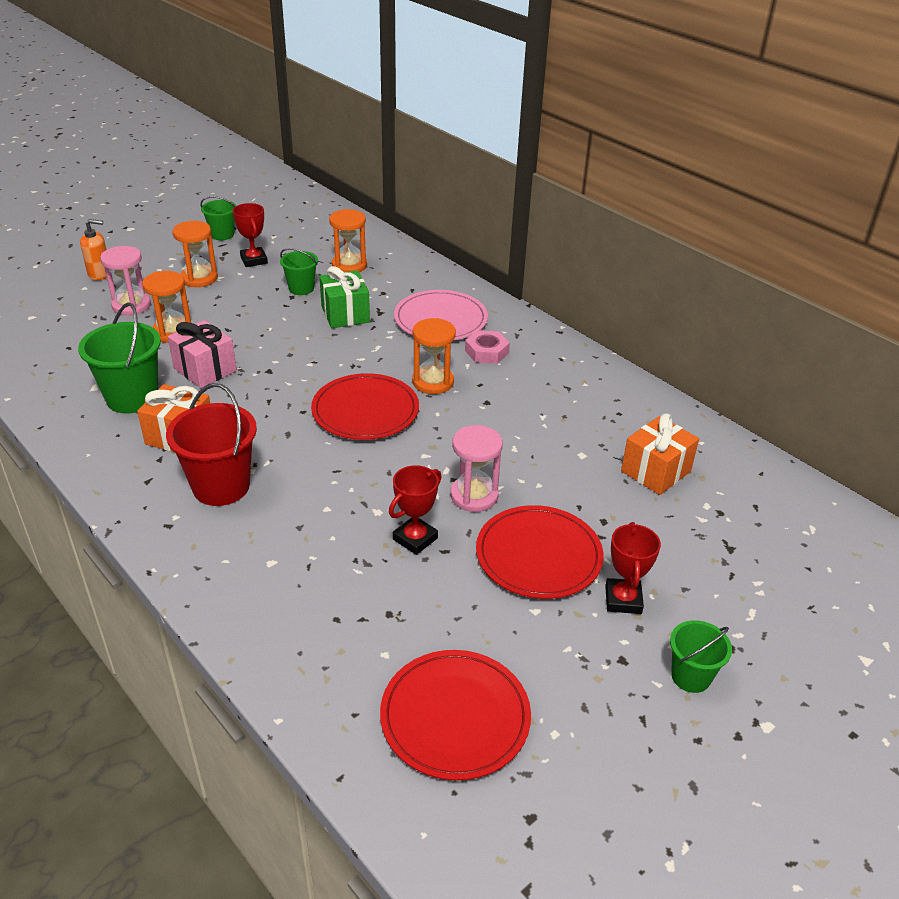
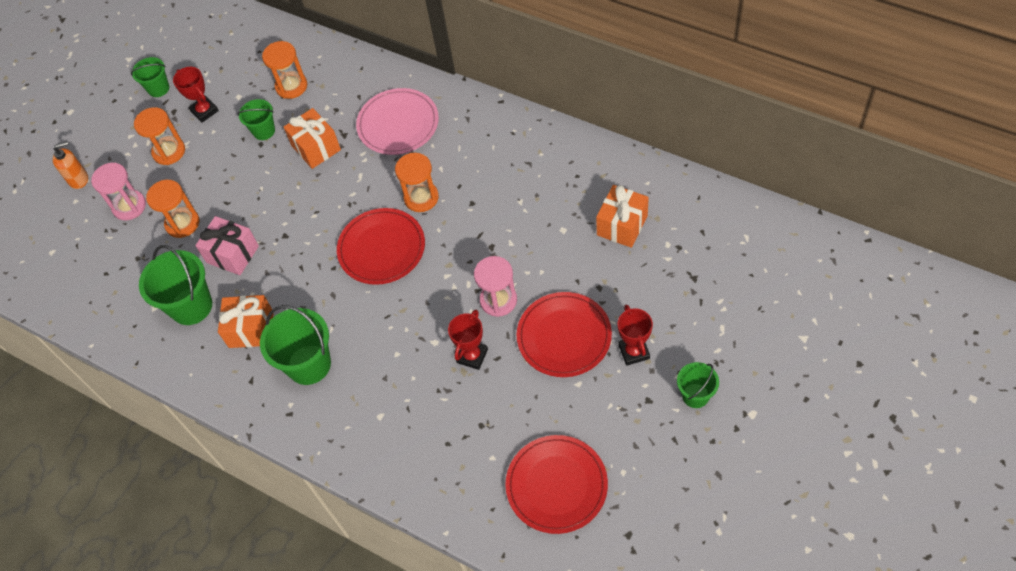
camera: 10 degrees left, 20 degrees up
red bucket [166,383,257,506] -> green bucket [260,305,331,385]
green gift [319,266,370,328] -> orange gift [284,108,341,169]
pink nut [465,330,510,364] -> none

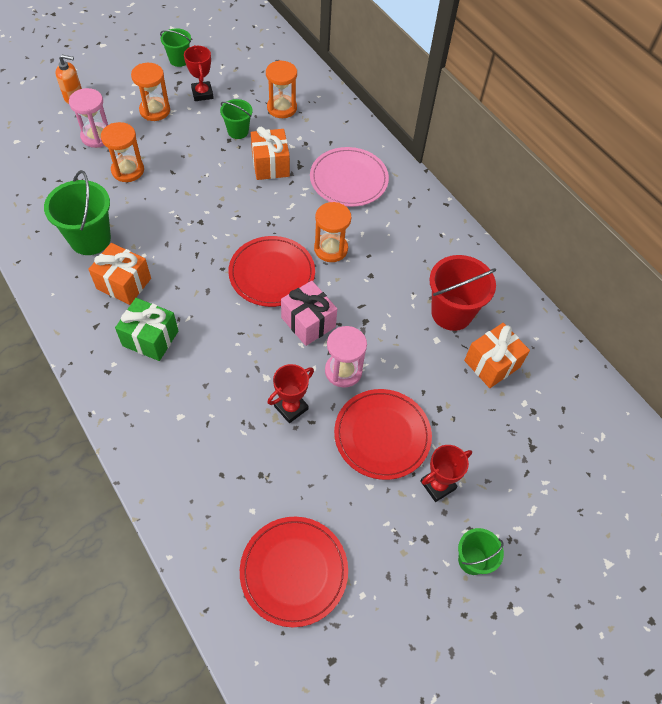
camera: 15 degrees right, 0 degrees up
pink gift [195,216,259,275] -> pink gift moved to [281,281,337,346]
green bucket [260,305,331,385] -> green gift [115,298,178,361]
red trophy [618,304,653,366] -> red trophy turned 45 degrees clockwise [420,445,472,502]
none -> red bucket [430,255,496,331]

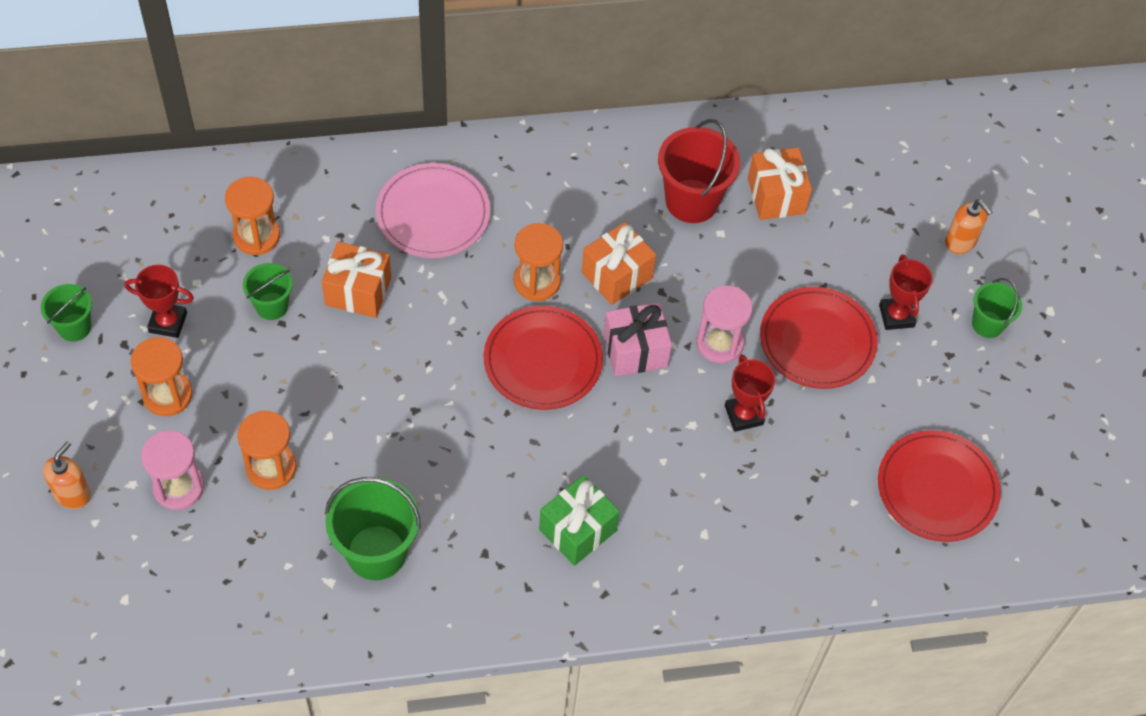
camera: 65 degrees left, 0 degrees up
orange gift [88,243,151,305] -> orange gift moved to [582,222,656,305]
none -> orange soap dispenser [945,200,992,254]

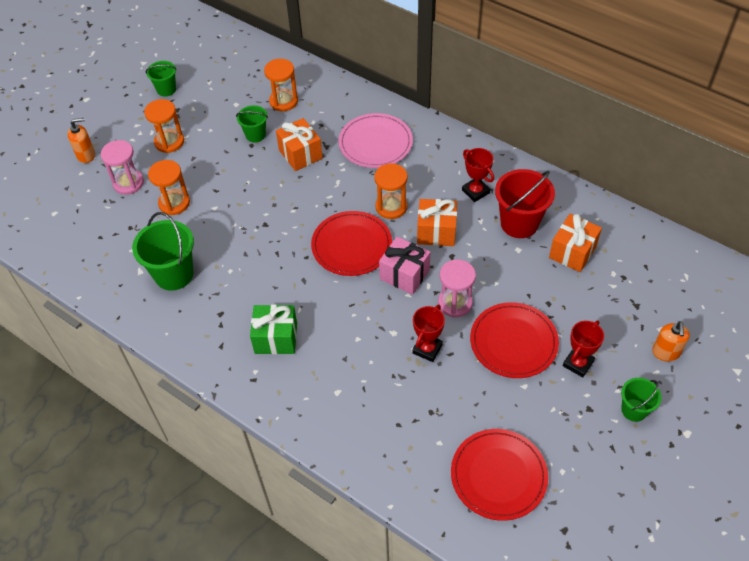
camera: 50 degrees right, 5 degrees down
red trophy [125,265,194,338] -> red trophy moved to [462,148,494,202]

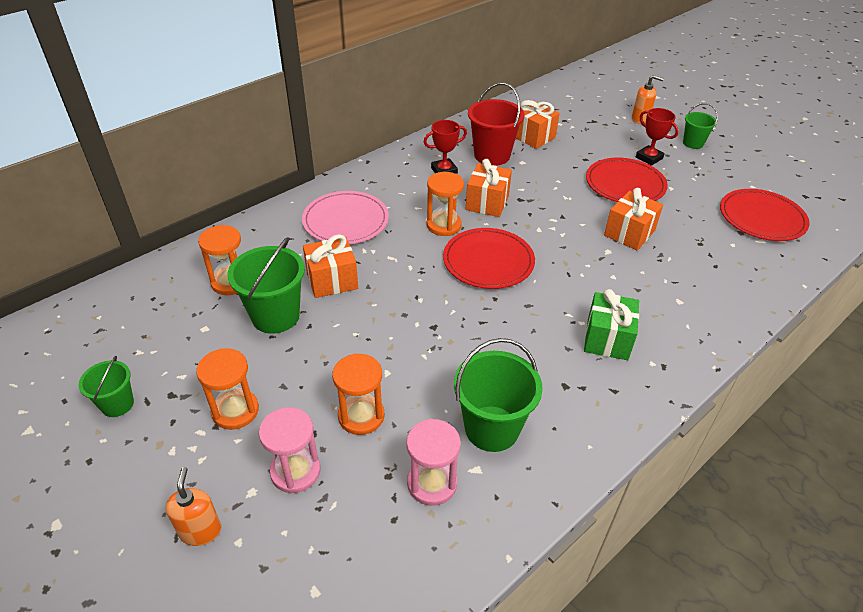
camera: 80 degrees left, 10 degrees down
green bucket [236,105,268,142] -> green bucket [227,237,305,334], size x1.73
pink gift [379,237,430,295] -> none
red trophy [412,305,445,362] -> orange gift [604,188,663,250]
pink hourglass [438,260,476,317] -> pink hourglass moved to [406,419,460,506]

